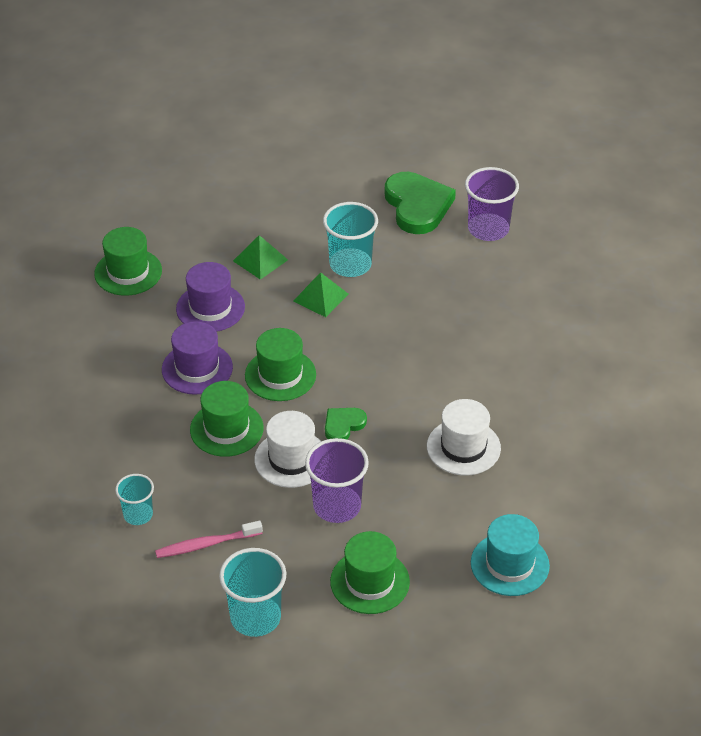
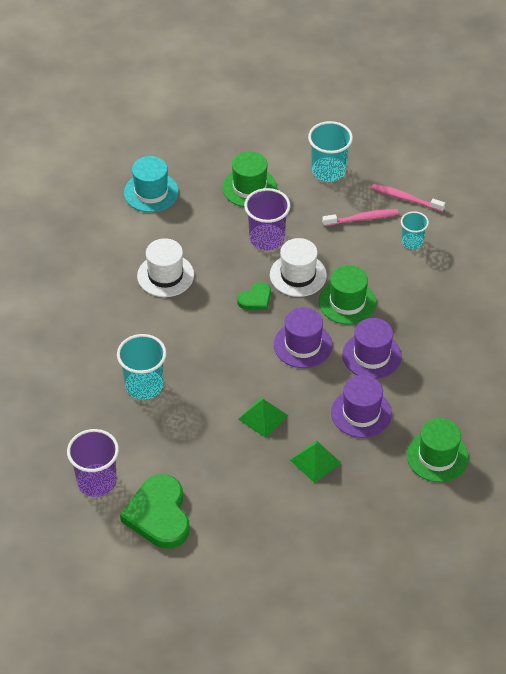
camera: 175 degrees left, 5 degrees up
green hat [245,328,316,401] -> purple hat [274,307,333,368]
turquoise cup [323,202,378,277] -> turquoise cup moved to [117,334,167,400]
none -> pink toothbrush [372,184,445,212]

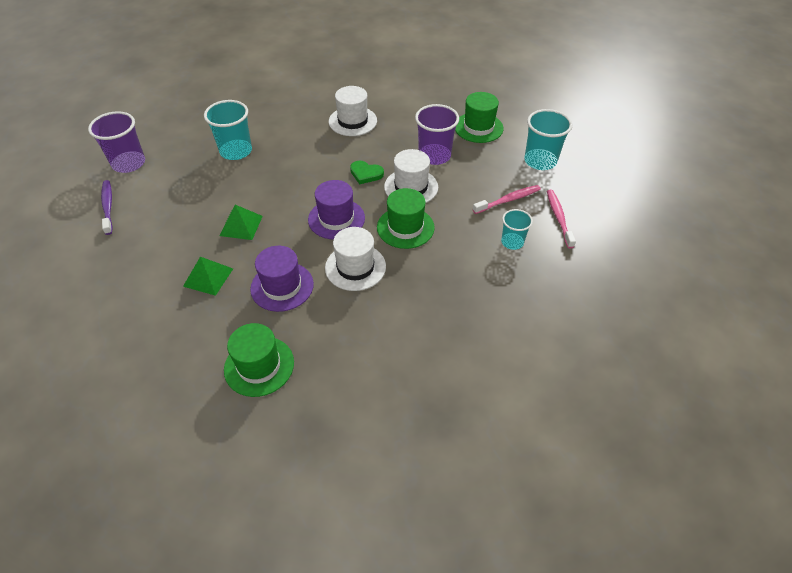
camera: 60 degrees right, 0 degrees up
green heart [120,474,190,548] -> purple toothbrush [101,180,113,235]
turquoise hat [124,156,179,212] -> none
pink toothbrush [322,209,399,226] -> pink toothbrush turned 75 degrees counterclockwise [473,185,541,214]
purple hat [342,318,402,379] -> white hat [325,227,386,291]

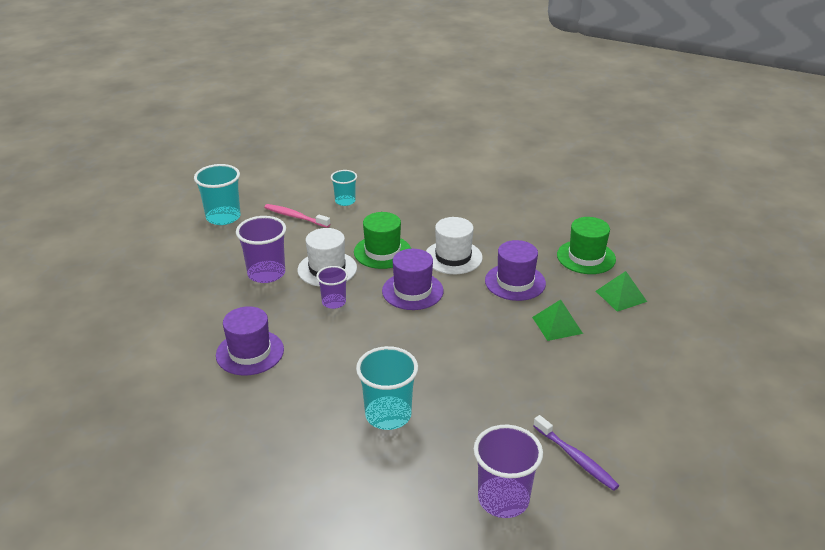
camera: 125 degrees left, 15 degrees down
purple toothbrush [101,180,113,235] -> purple toothbrush turned 75 degrees counterclockwise [533,415,620,491]
green pyramid [219,205,263,240] -> green pyramid moved to [596,271,647,312]
white hat [329,86,377,136] -> purple hat [216,306,284,376]
green heart [350,160,384,184] -> purple cup [316,266,348,309]
green hat [455,92,504,143] -> none
pink toothbrush [547,190,576,248] -> none

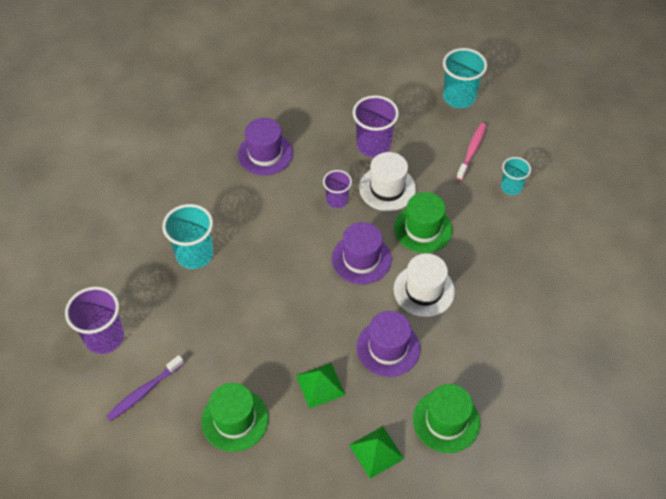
camera: 85 degrees right, 20 degrees up
none -> green hat [201,383,269,452]

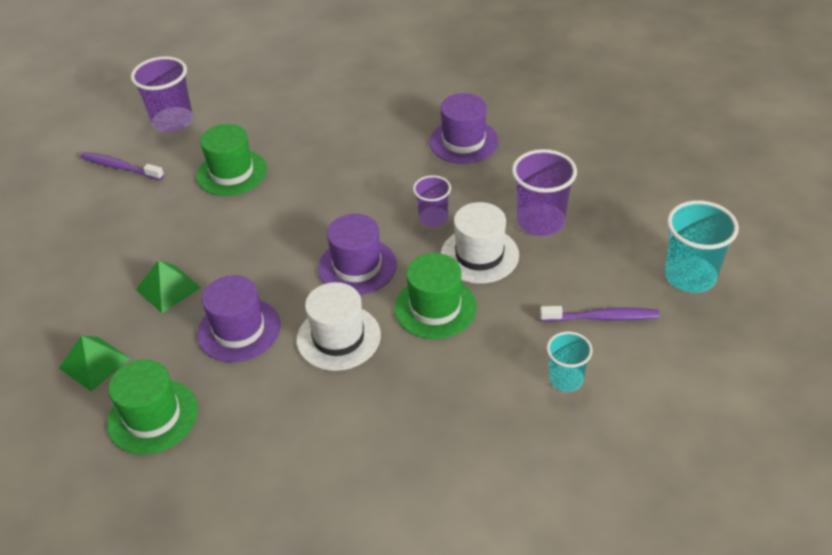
camera: 70 degrees right, 10 degrees down
turquoise cup [162,204,213,269] -> none
green hat [201,383,269,452] -> green hat moved to [196,124,267,196]
pink toothbrush [456,123,487,180] -> purple toothbrush [540,306,659,322]

